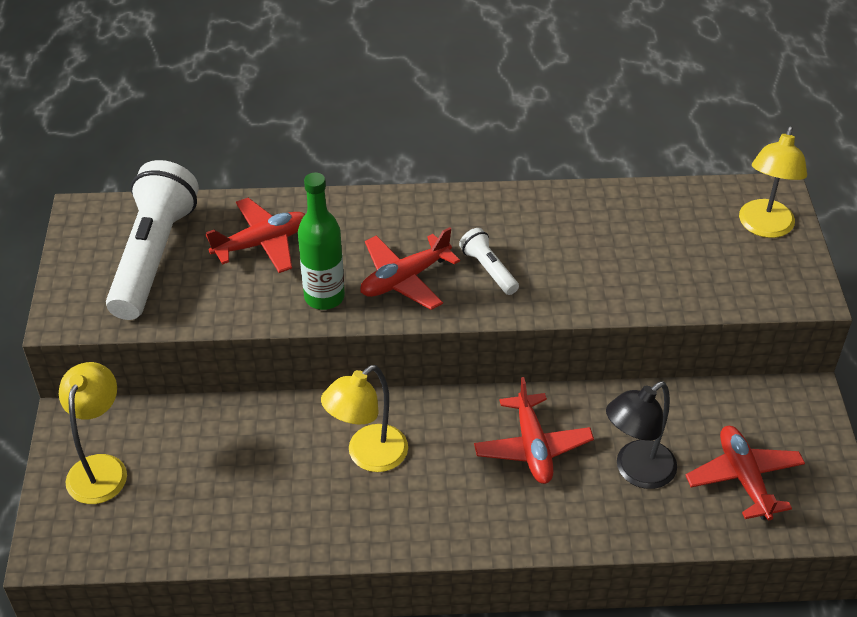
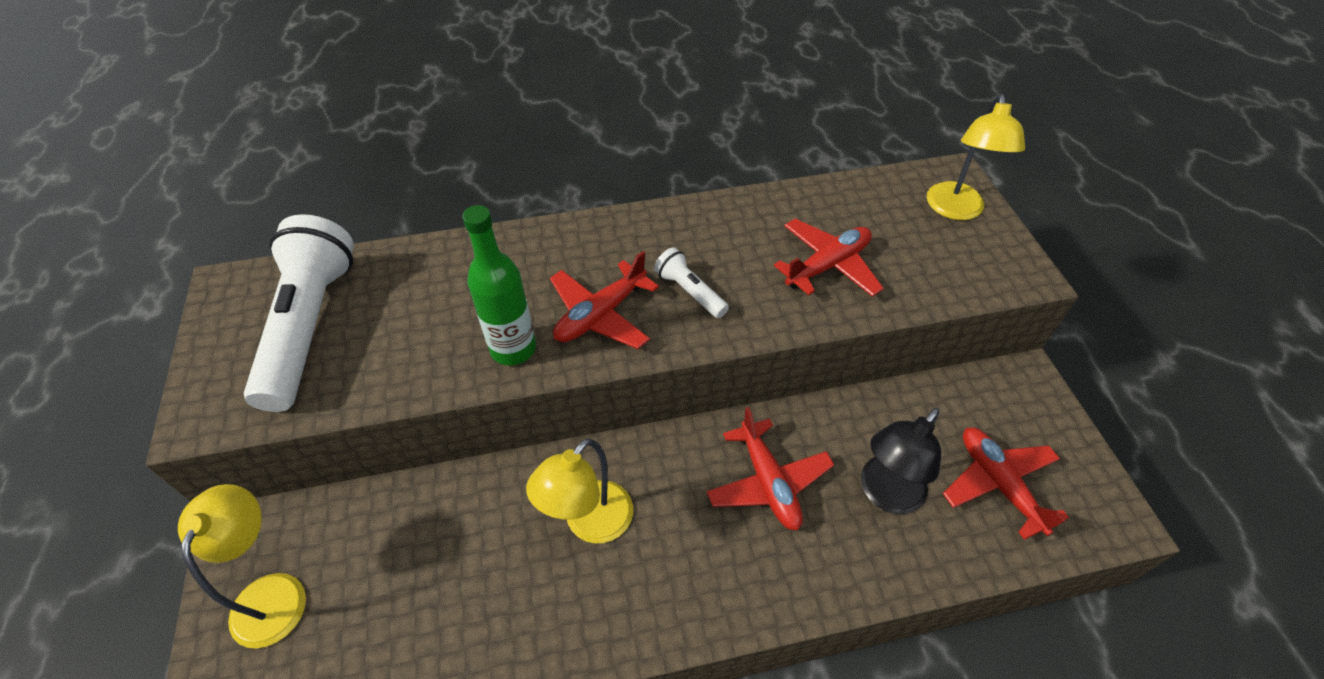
camera: 10 degrees left, 5 degrees up
red plane [206,198,305,273] -> red plane moved to [774,219,884,297]

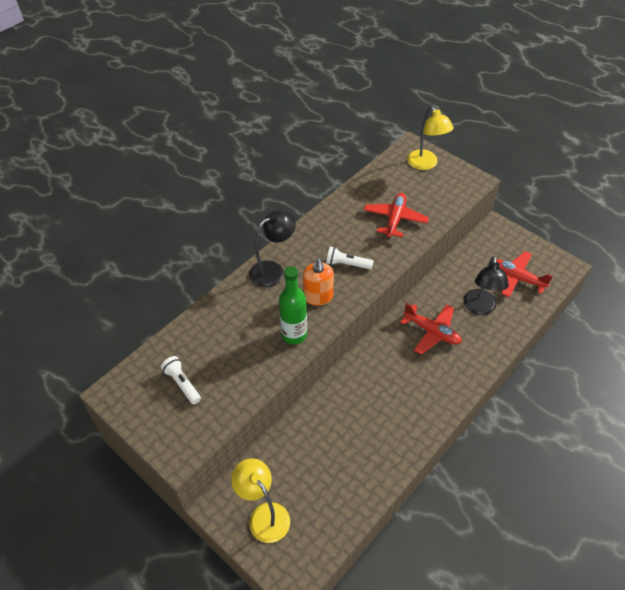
camera: 35 degrees left, 0 degrees up
white flashlight [243,214,354,412] -> white flashlight [161,356,201,404], size x0.45
yellow lamp [526,438,633,543] -> none
red plane [550,251,659,349] -> orange soap dispenser [303,258,334,306]
none -> black lamp [249,210,296,288]

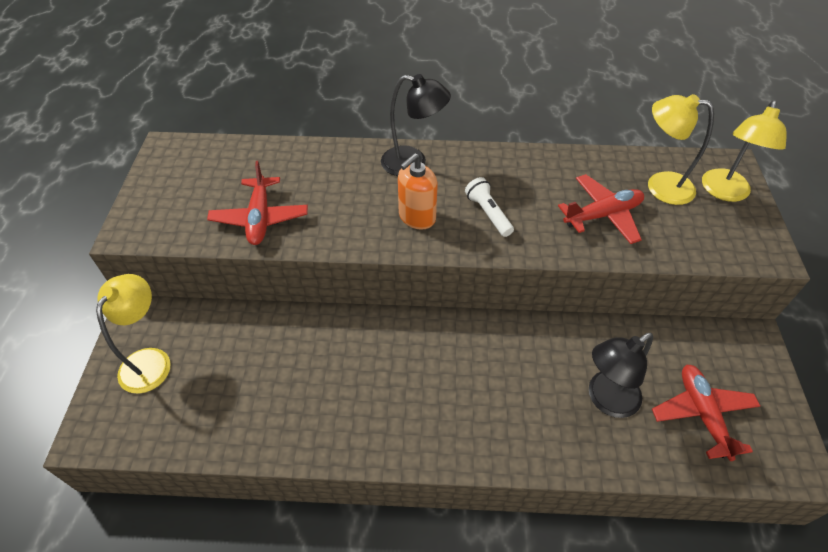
camera: 50 degrees right, 0 degrees up
white flashlight [161,356,201,404] -> none
green bottle [279,266,307,345] -> none
red plane [400,303,462,355] -> red plane moved to [207,161,308,245]
none -> yellow lamp [648,94,714,205]

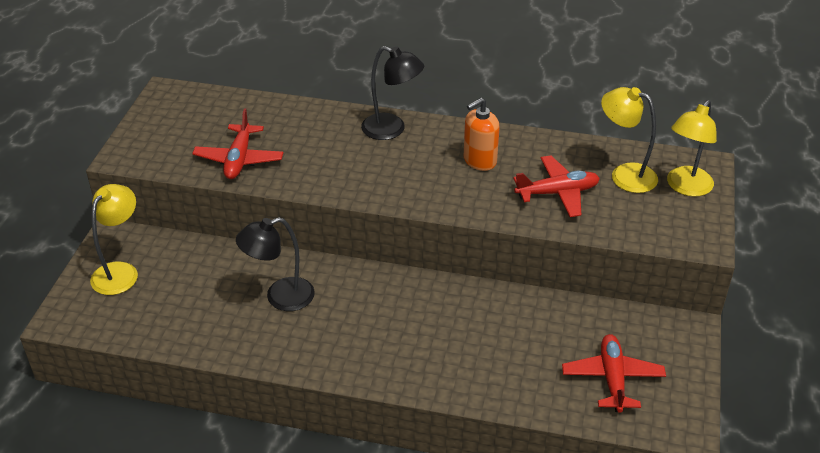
camera: 10 degrees right, 10 degrees down
orange soap dispenser [398,153,438,230] -> orange soap dispenser moved to [464,98,499,171]
white flashlight [465,177,514,237] -> none
black lamp [589,333,653,418] -> black lamp moved to [236,217,315,311]

